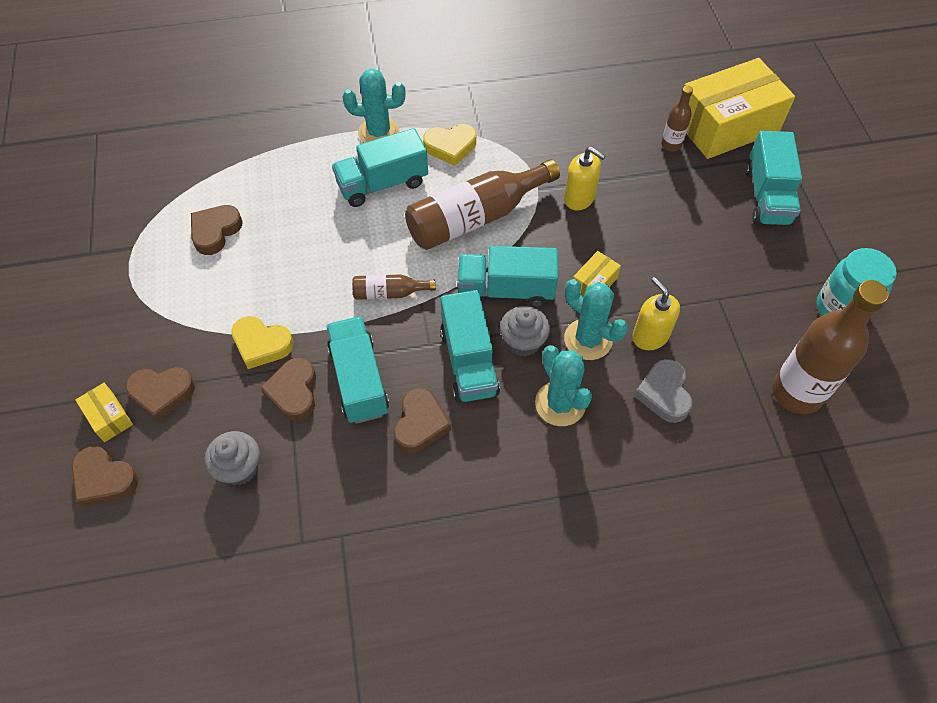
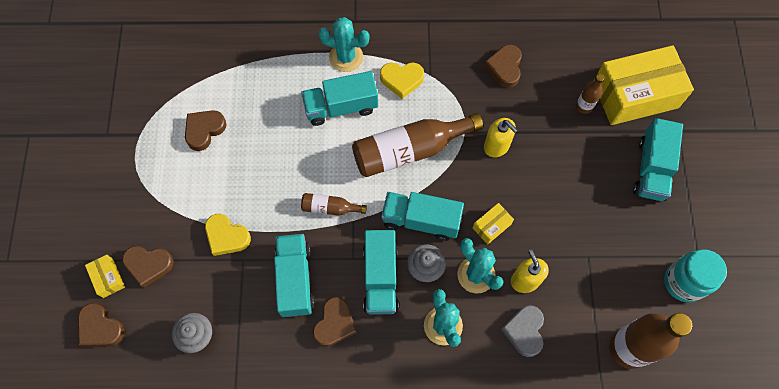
camera: 10 degrees right, 10 degrees up
brown heart [260,357,316,421] -> brown heart moved to [484,45,522,88]

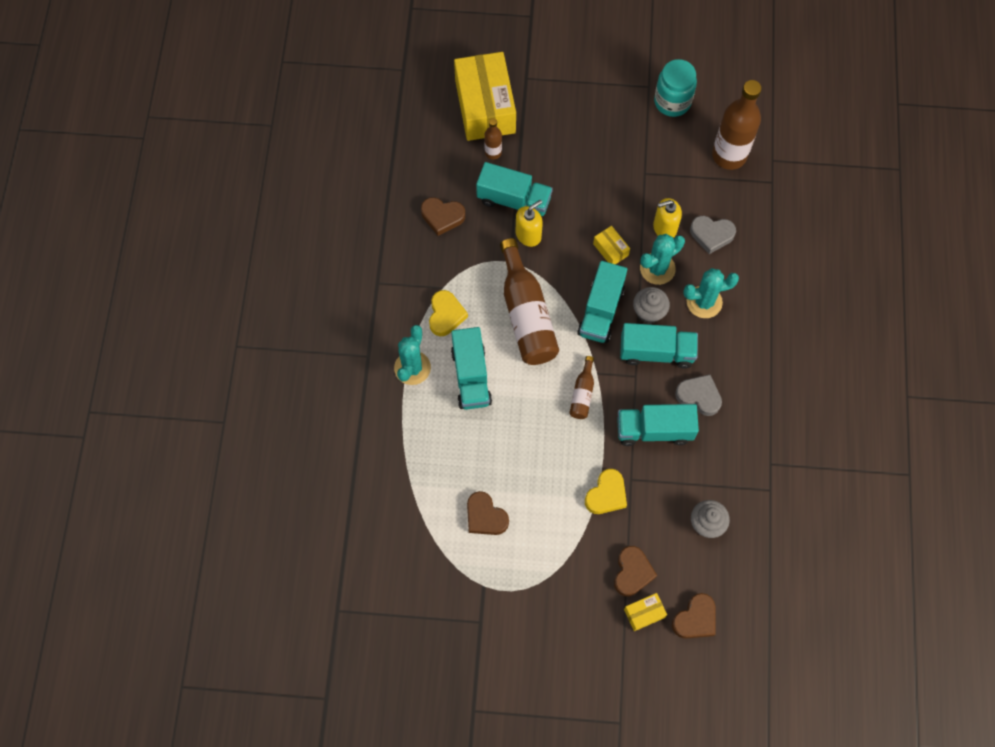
camera: 85 degrees left, 0 degrees up
brown heart [313,297,357,347] -> grey heart [675,374,722,416]
turquoise truck [633,118,683,201] -> turquoise truck moved to [476,162,553,217]

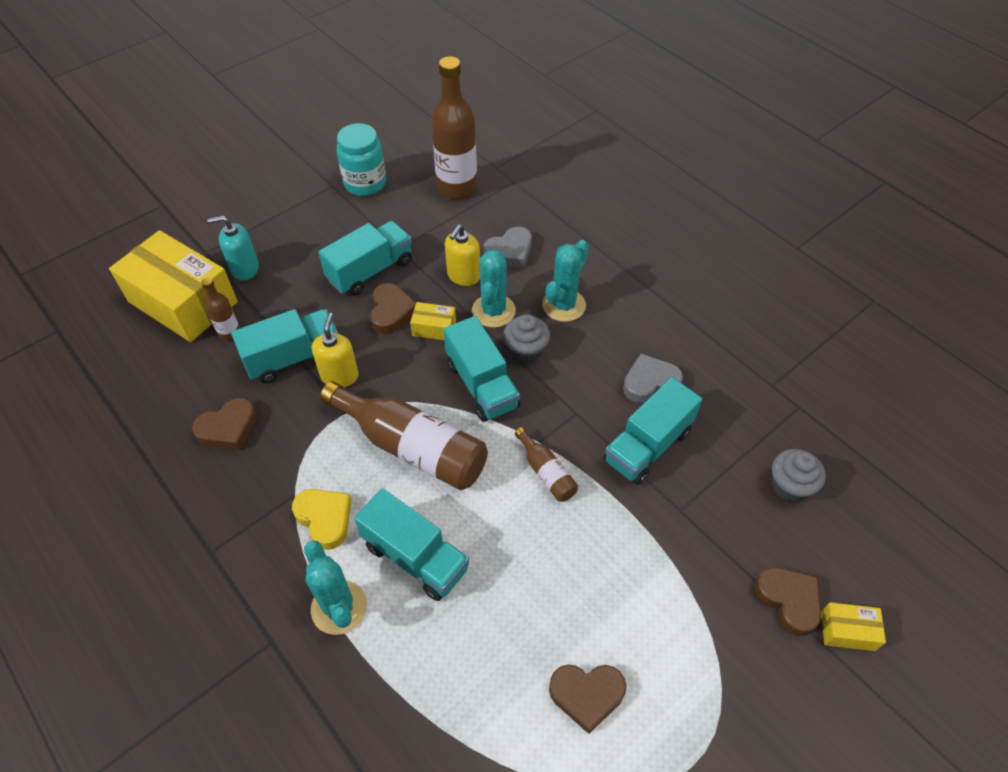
camera: 45 degrees left, 15 degrees down
yellow heart [585,469,627,514] -> none
turquoise truck [620,323,698,369] -> turquoise truck moved to [318,221,412,296]
yellow box [624,593,667,631] -> yellow box turned 75 degrees clockwise [821,602,886,651]
brown heart [672,593,715,639] -> brown heart moved to [370,283,416,334]
none -> turquoise soap dispenser [207,216,259,281]

